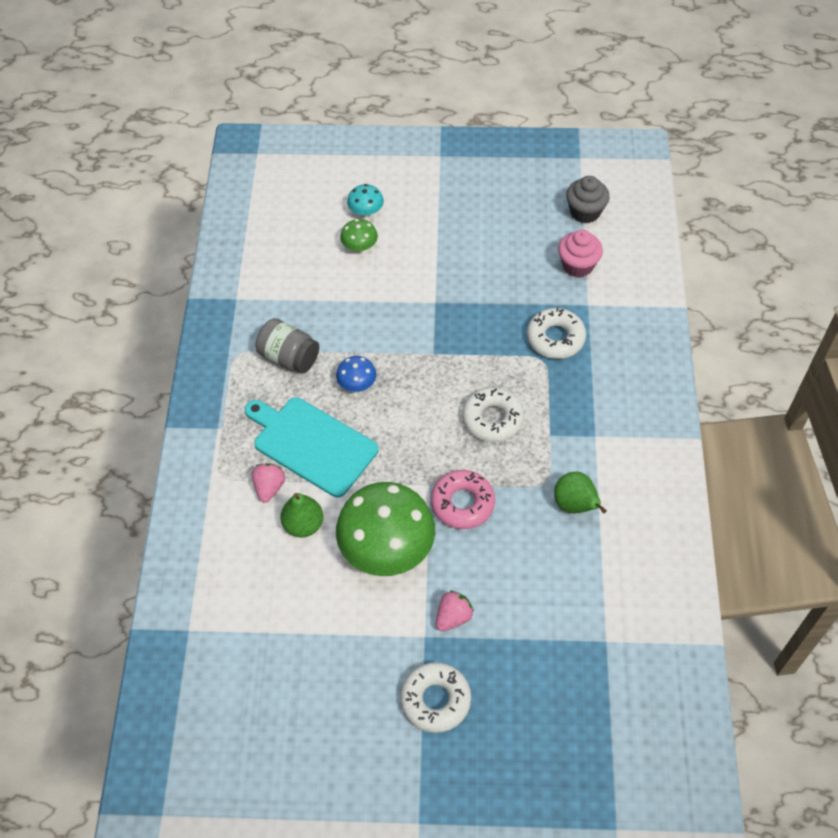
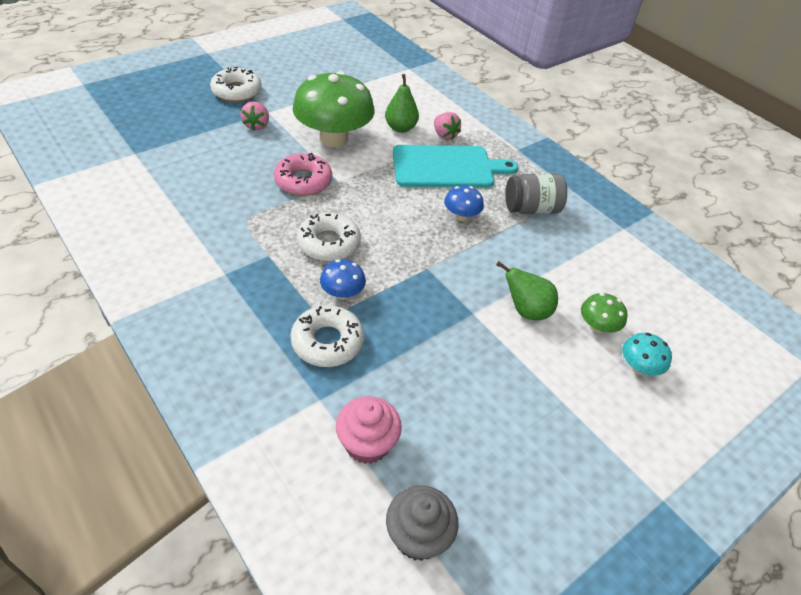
camera: 135 degrees right, 10 degrees down
green pear [554,472,607,513] -> green pear moved to [496,261,558,320]
none -> blue mushroom [320,259,366,300]

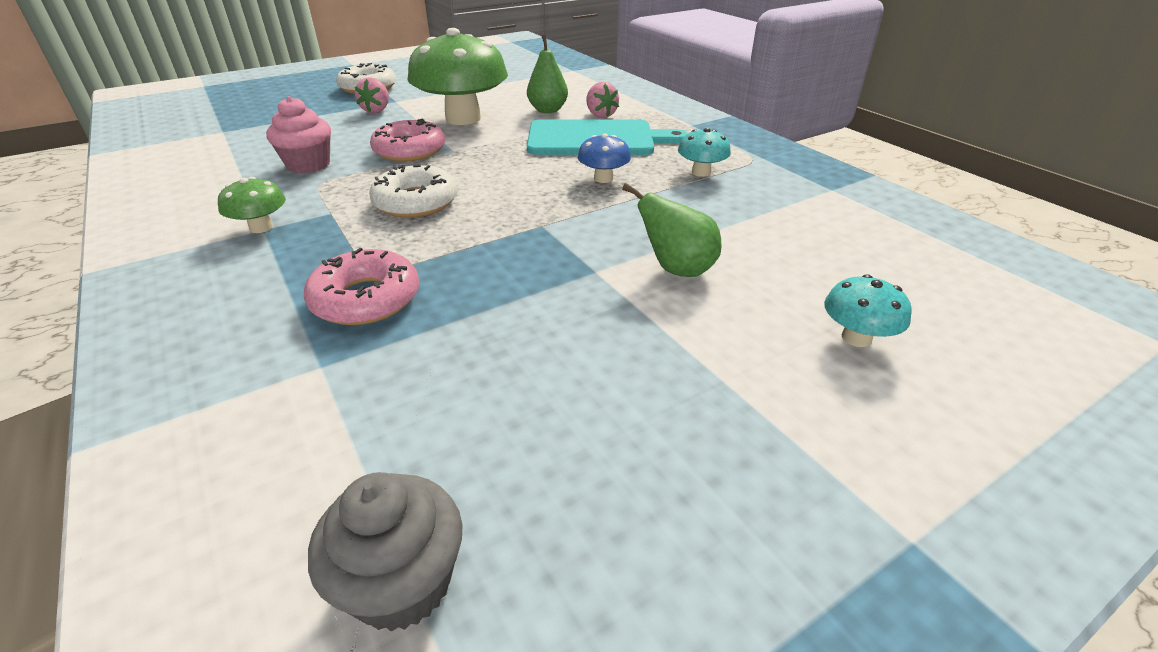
camera: 10 degrees right, 10 degrees down
white donut [290,305,364,367] -> pink donut [304,248,419,325]
blue mushroom [320,259,366,300] -> none
pink cupcake [336,396,402,464] -> pink cupcake moved to [266,96,331,173]
grey jar [505,173,567,214] -> turquoise mushroom [678,128,731,177]
green mushroom [581,293,627,333] -> green mushroom moved to [218,177,286,233]

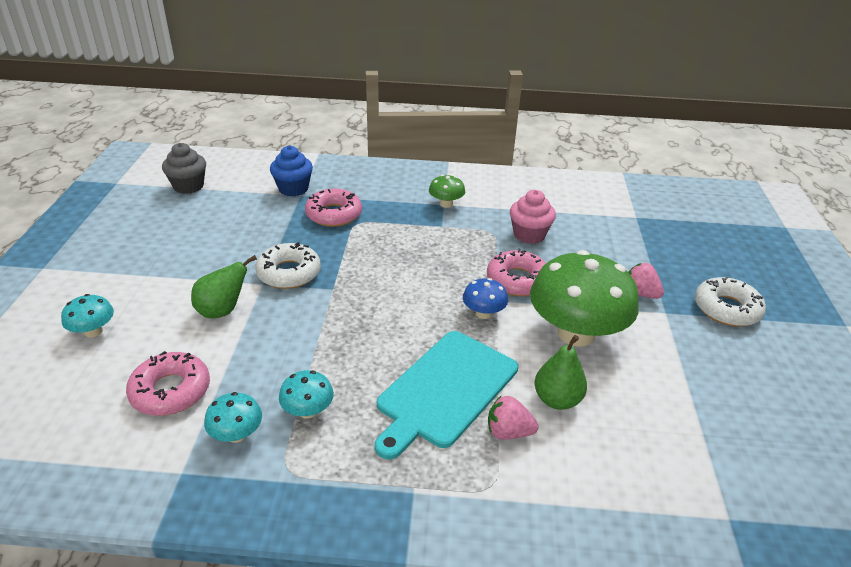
camera: 125 degrees right, 0 degrees up
white donut [369,165,458,218] -> white donut moved to [255,242,321,289]
blue mushroom [577,133,631,183] -> blue mushroom moved to [463,278,508,319]
none -> pink donut [126,351,210,416]
none -> turquoise mushroom [204,392,262,443]
none -> blue cupcake [270,145,313,196]

